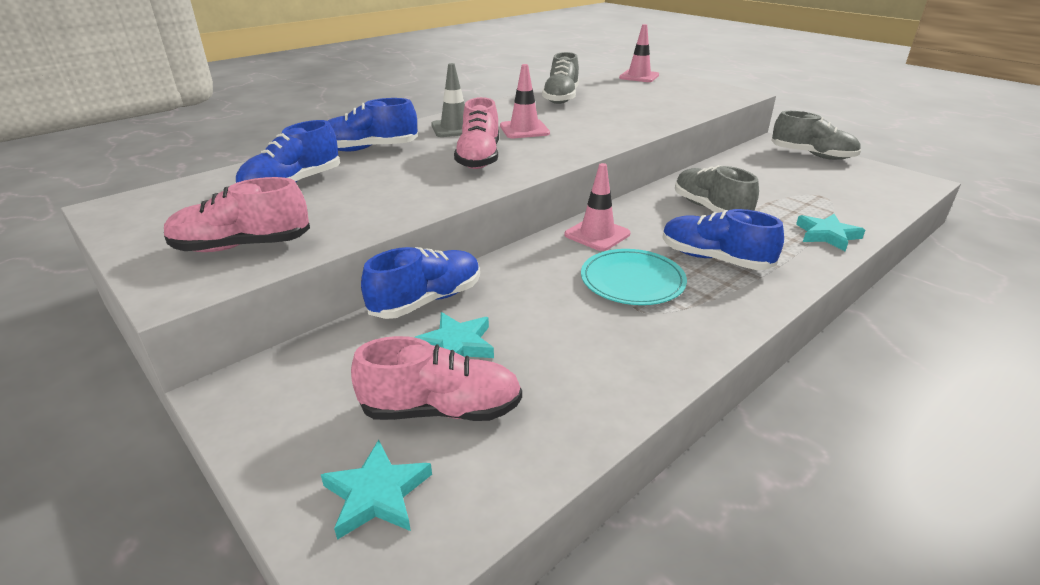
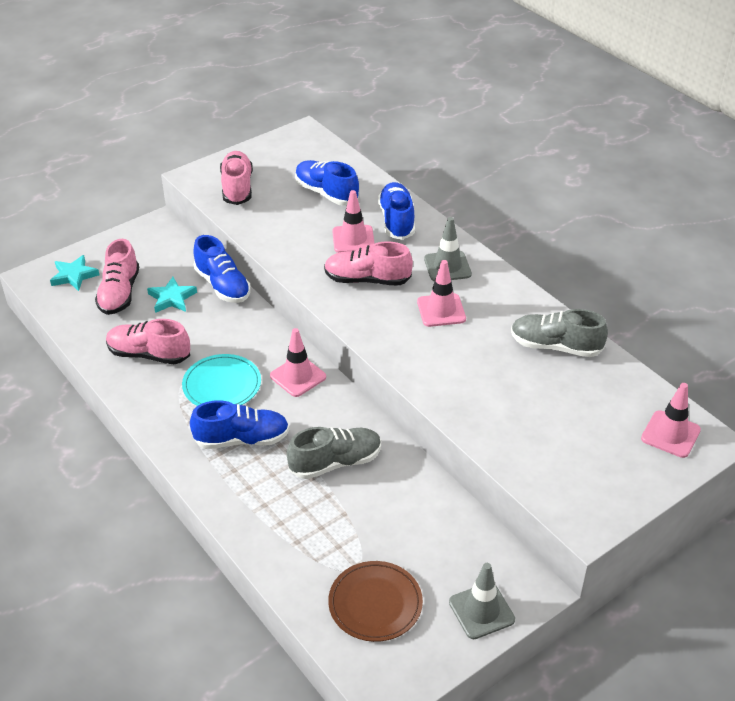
camera: 95 degrees right, 10 degrees up
blue shoe [662,209,784,270] -> blue shoe turned 45 degrees clockwise [190,400,289,449]
grey shoe [771,111,861,160] -> grey traffic cone [449,563,515,639]
turquoise star [796,214,865,251] -> none
none -> pink shoe [106,319,190,364]
none -> brown plate [328,561,423,642]
none -> pink traffic cone [332,190,375,253]

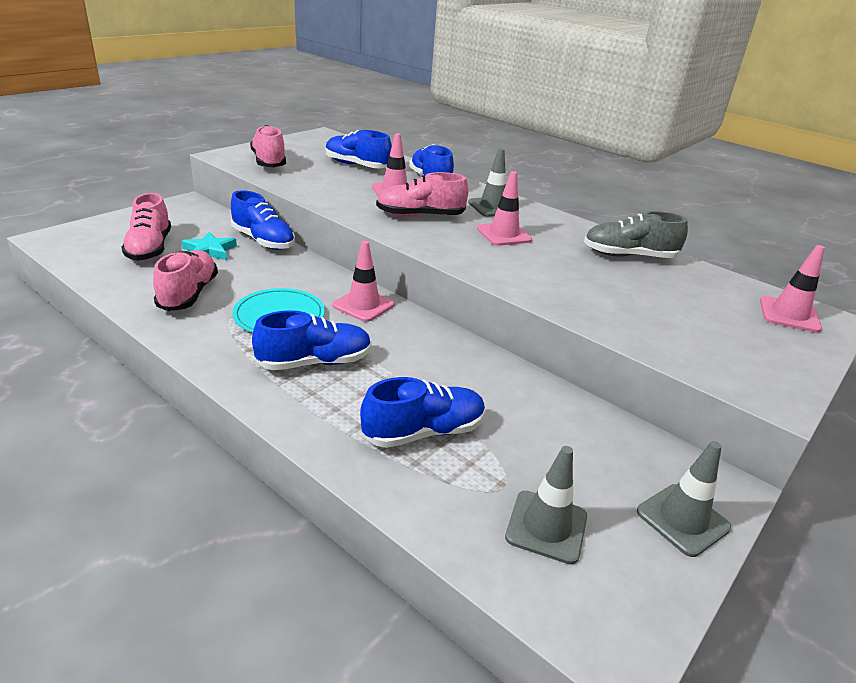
camera: 15 degrees left, 10 degrees down
turquoise star [50,255,100,291] -> none
pink shoe [106,319,190,364] -> pink shoe turned 90 degrees clockwise [153,250,218,311]
grey shoe [287,427,381,479] -> none
brown plate [328,561,423,642] -> grey traffic cone [505,446,587,564]
none -> blue shoe [360,377,485,448]

